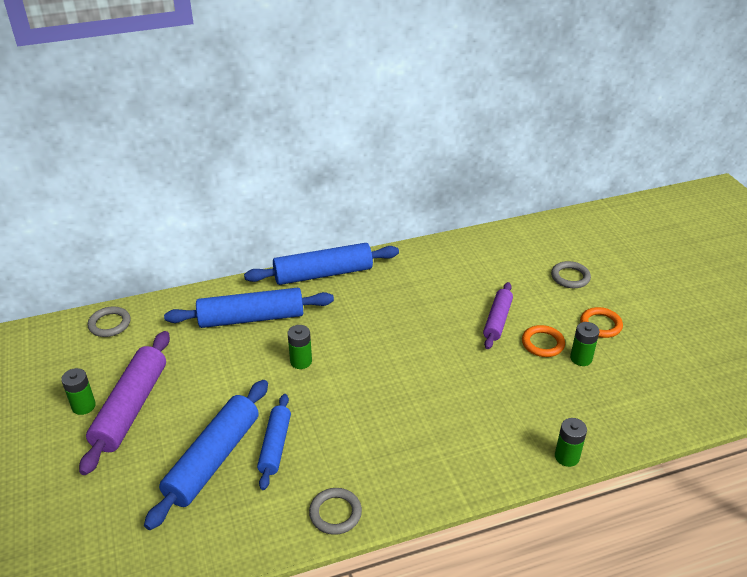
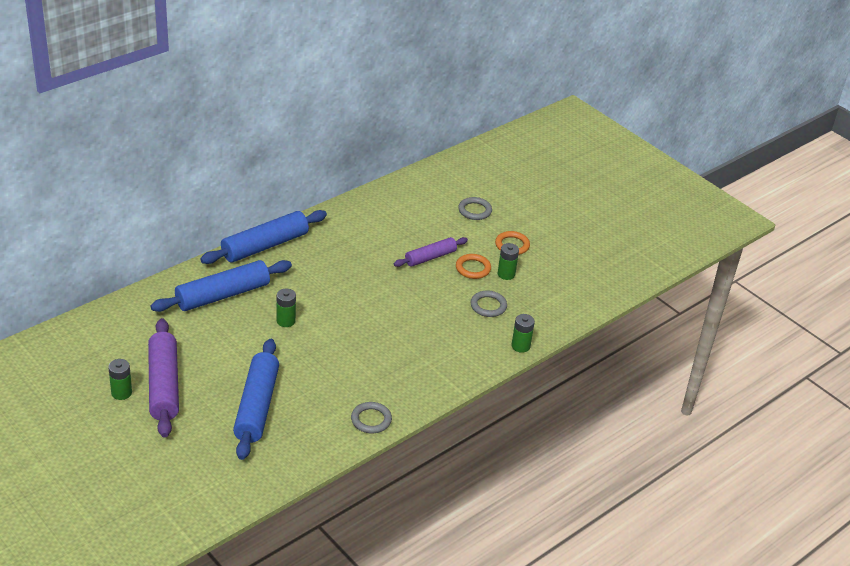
camera: 25 degrees left, 0 degrees up
grey ring [88,306,131,337] -> grey ring moved to [470,290,507,317]
blue rolling pin [257,394,291,490] -> none
purple rolling pin [483,282,513,349] -> purple rolling pin turned 60 degrees clockwise [394,237,468,267]

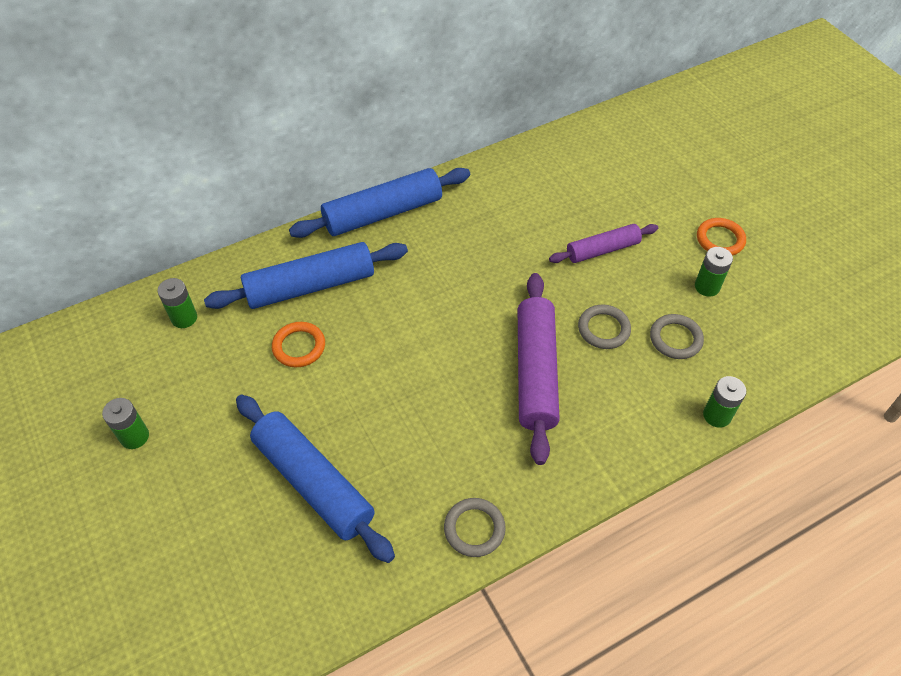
camera: 15 degrees right, 15 degrees up
purple rolling pin [148,318,179,438] -> purple rolling pin moved to [518,273,560,465]
blue rolling pin [233,339,279,460] -> blue rolling pin turned 60 degrees counterclockwise [236,395,395,563]
green battery [277,289,296,327] -> green battery moved to [157,278,197,328]
orange ring [456,254,491,279] -> orange ring moved to [272,322,325,368]
grey ring [458,197,492,220] -> grey ring moved to [578,304,631,349]

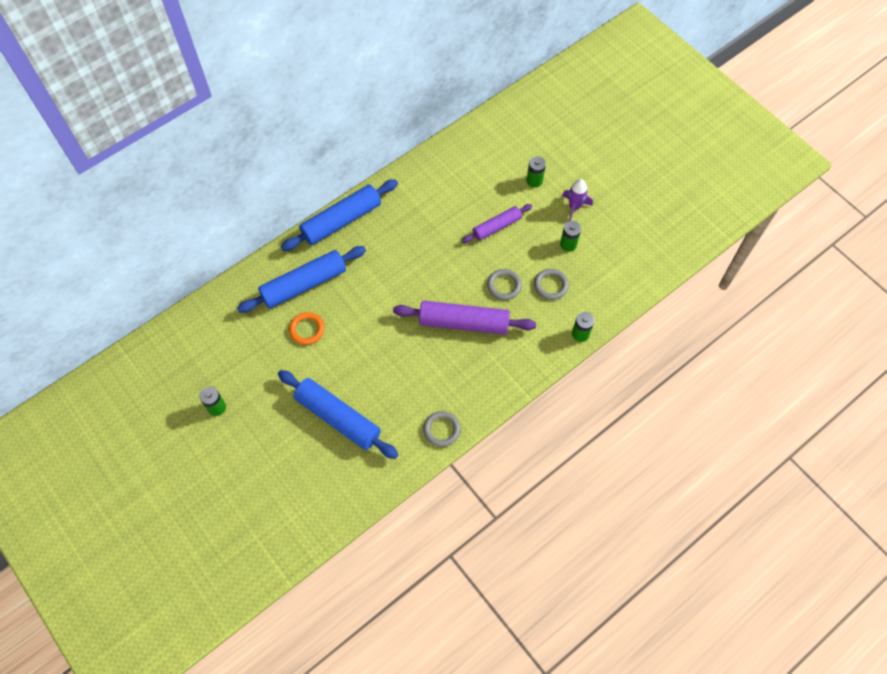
camera: 10 degrees left, 10 degrees up
green battery [157,278,197,328] -> green battery moved to [527,156,546,188]
purple rolling pin [518,273,560,465] -> purple rolling pin turned 75 degrees counterclockwise [393,301,536,335]
orange ring [697,218,746,256] -> purple rocket [562,179,593,221]

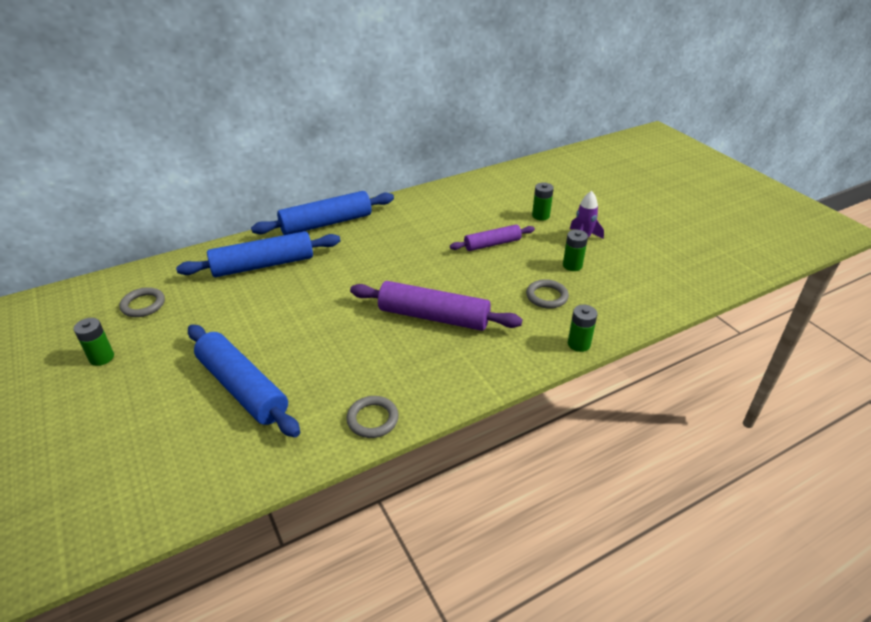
camera: 10 degrees right, 25 degrees down
orange ring [289,312,325,345] -> none
grey ring [487,269,522,300] -> grey ring moved to [119,287,165,317]

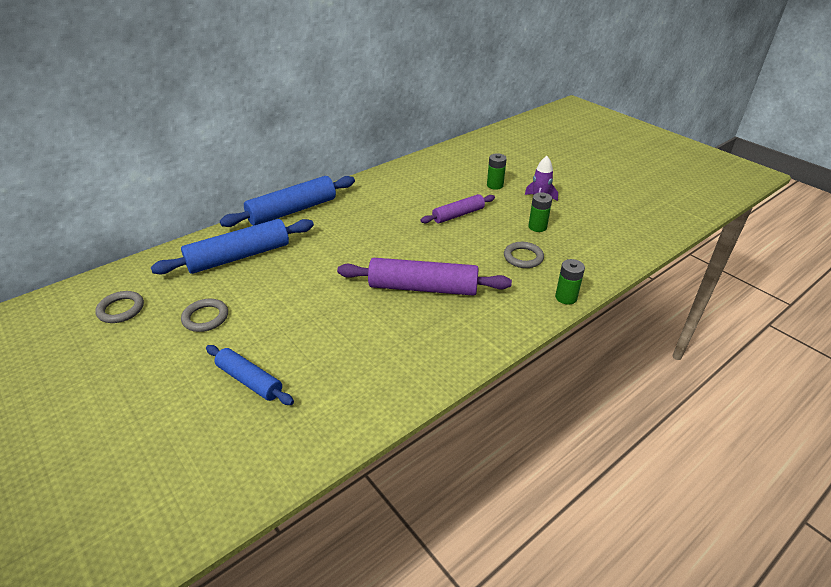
camera: 10 degrees left, 0 degrees up
green battery [73,318,114,366] -> none
blue rolling pin [188,325,300,437] -> blue rolling pin [206,345,294,405], size x0.60
grey ring [346,396,399,438] -> grey ring moved to [181,299,228,332]

